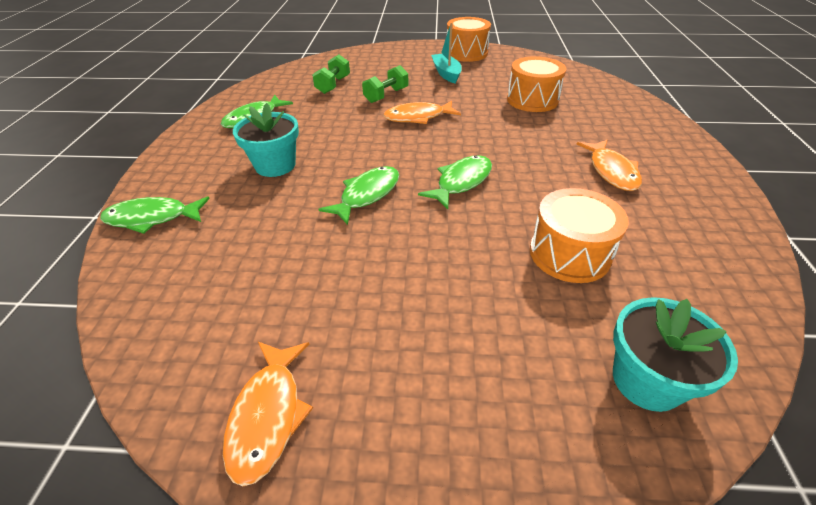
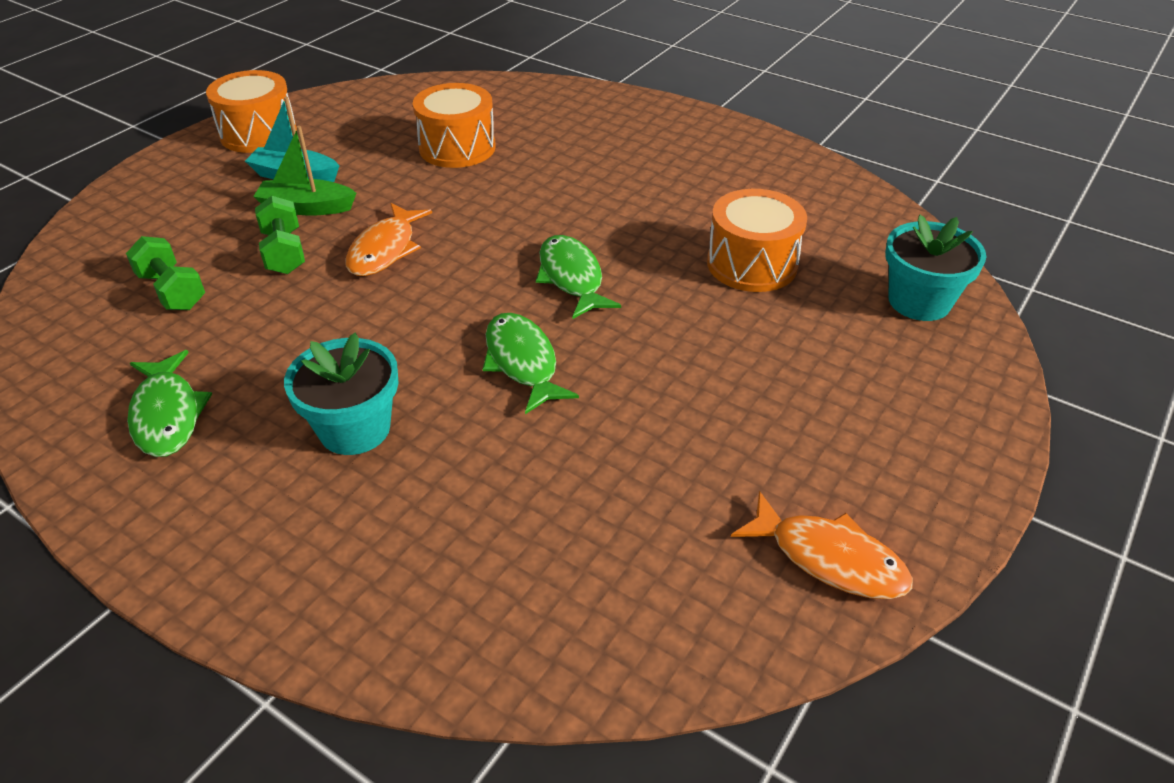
camera: 60 degrees left, 0 degrees up
green fish [100,196,210,234] -> none
orange fish [577,140,642,191] -> none
none -> green boat [253,126,356,216]

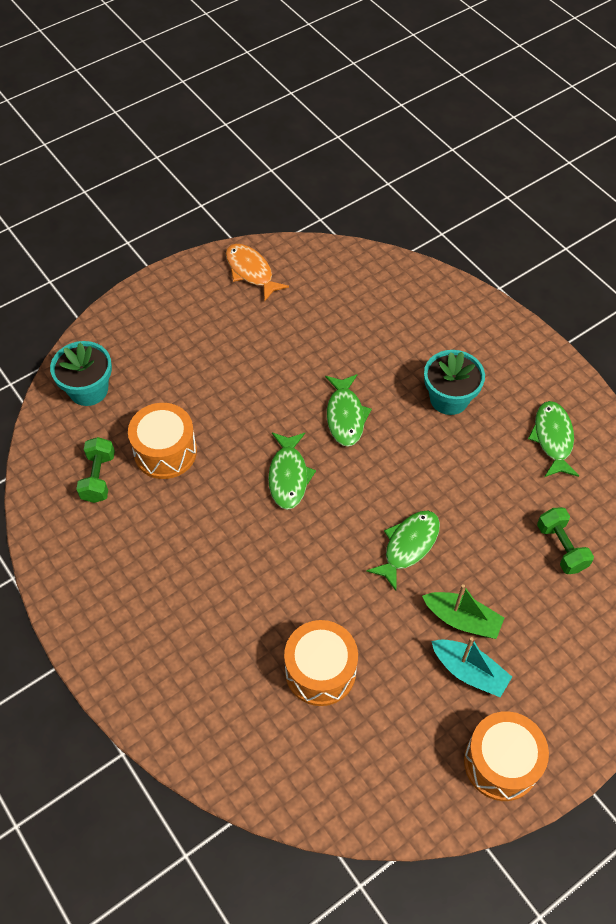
camera: 160 degrees left, 15 degrees up
green dumbbell [255,196,305,274] -> green dumbbell moved to [76,437,115,503]
orange fish [346,203,432,276] -> green fish [366,511,440,591]

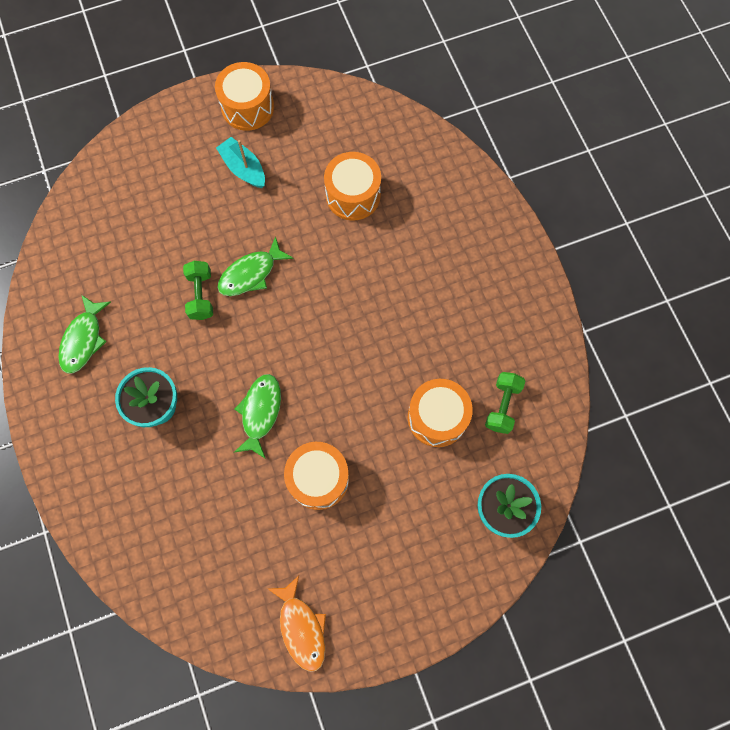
camera: 165 degrees left, 15 degrees up
green fish [268,433,316,510] -> none
green boat [422,584,504,639] -> none
green dumbbell [537,507,594,574] -> green dumbbell moved to [183,261,213,320]
none -> orange drum [284,442,349,510]

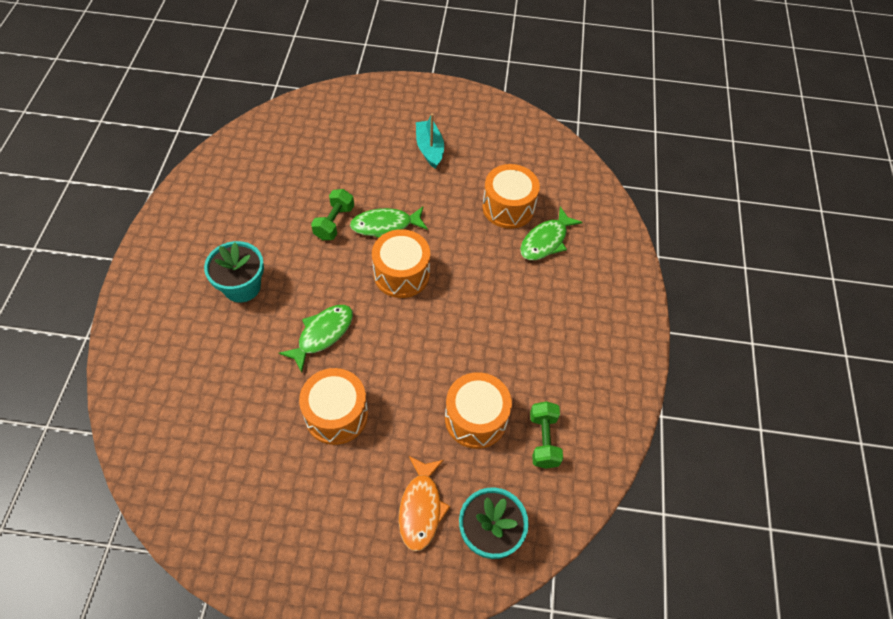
camera: 25 degrees right, 15 degrees down
green fish [58,295,111,374] -> green fish moved to [520,207,583,260]
orange drum [215,62,274,131] -> orange drum moved to [372,229,430,298]
orange fish [268,575,326,672] -> orange fish moved to [399,456,450,551]
green dumbbell [485,372,525,434] -> green dumbbell turned 45 degrees counterclockwise [530,401,563,469]

